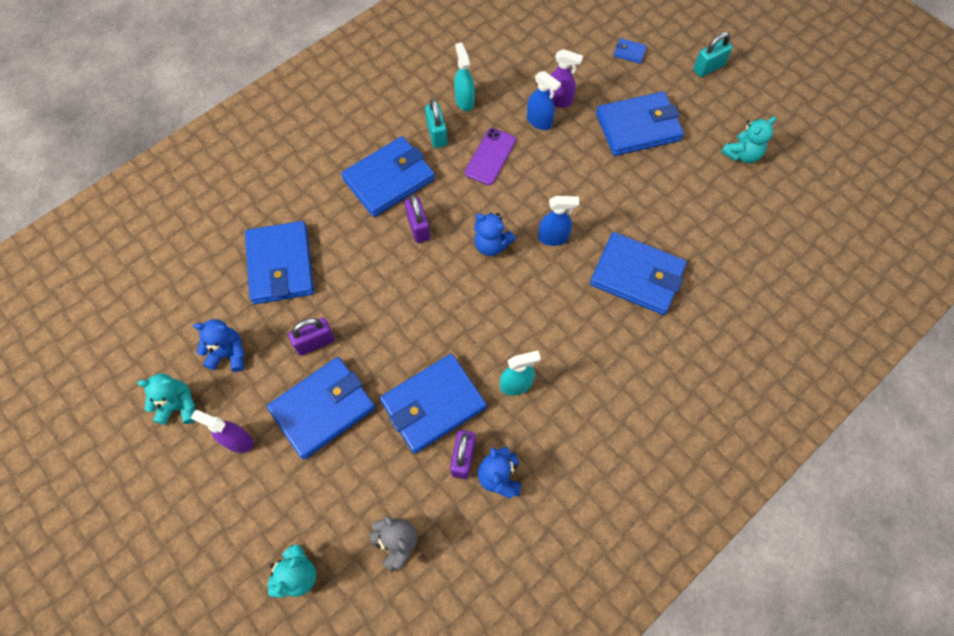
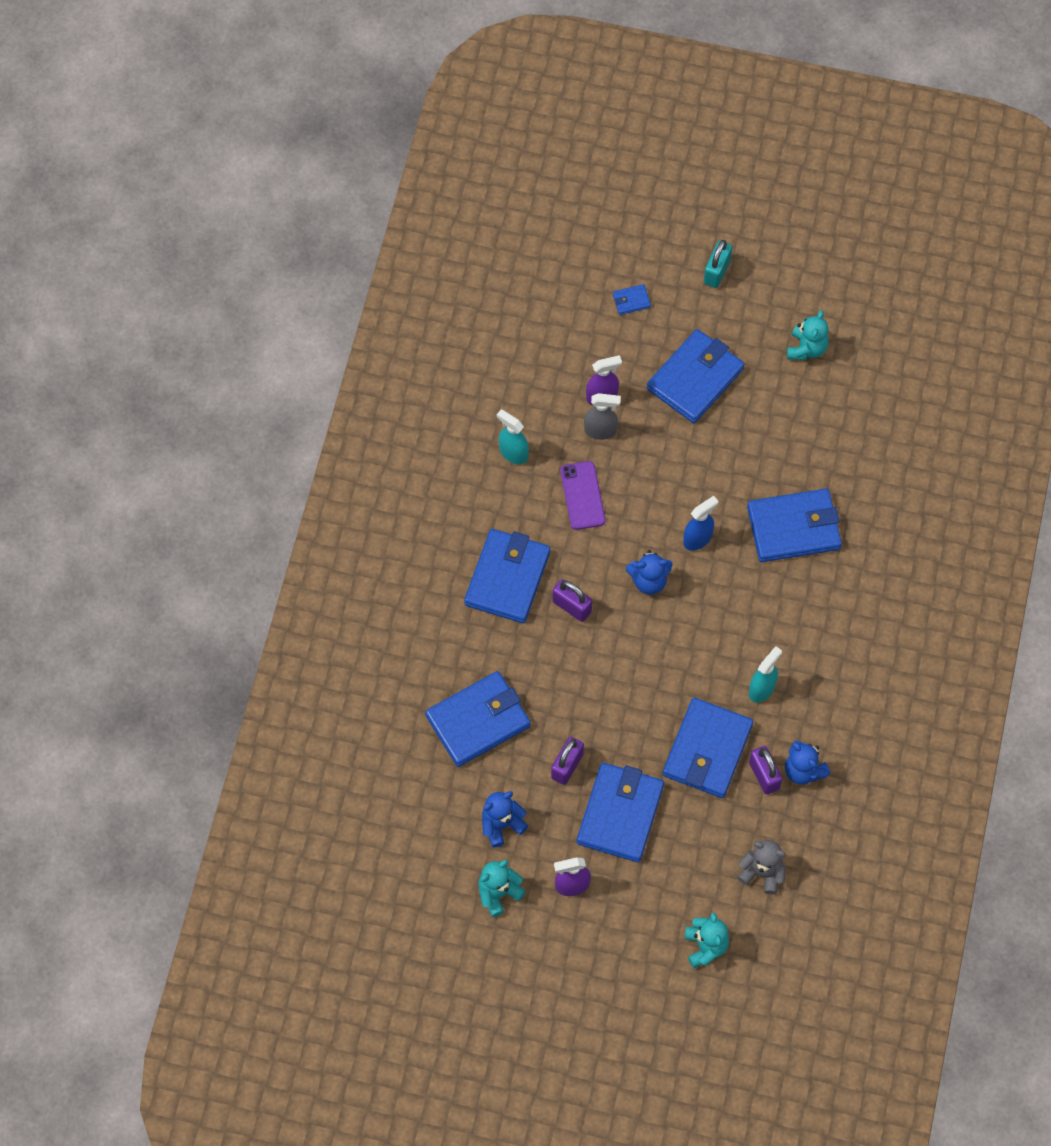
camera: 35 degrees left, 0 degrees up
blue wallet [245,221,314,304] -> blue wallet turned 75 degrees counterclockwise [425,671,531,767]
turquoise padlock [425,98,447,148] -> none
blue spray bottle [527,71,561,130] -> grey spray bottle [584,393,621,440]

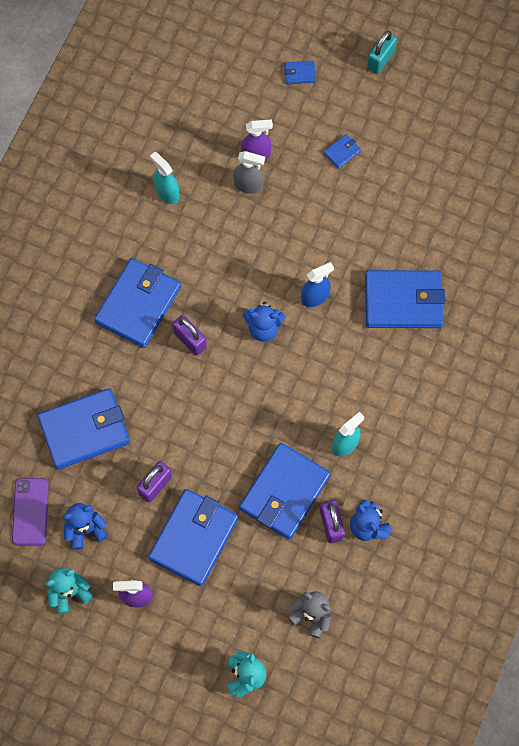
camera: 10 degrees right, 5 degrees up
purple phone [560,461,605,530] -> purple phone moved to [12,478,49,545]
blue wallet [647,329,744,423] -> blue wallet [324,134,361,169], size x0.41
turquoise teddy bear [787,310,829,360] -> none

